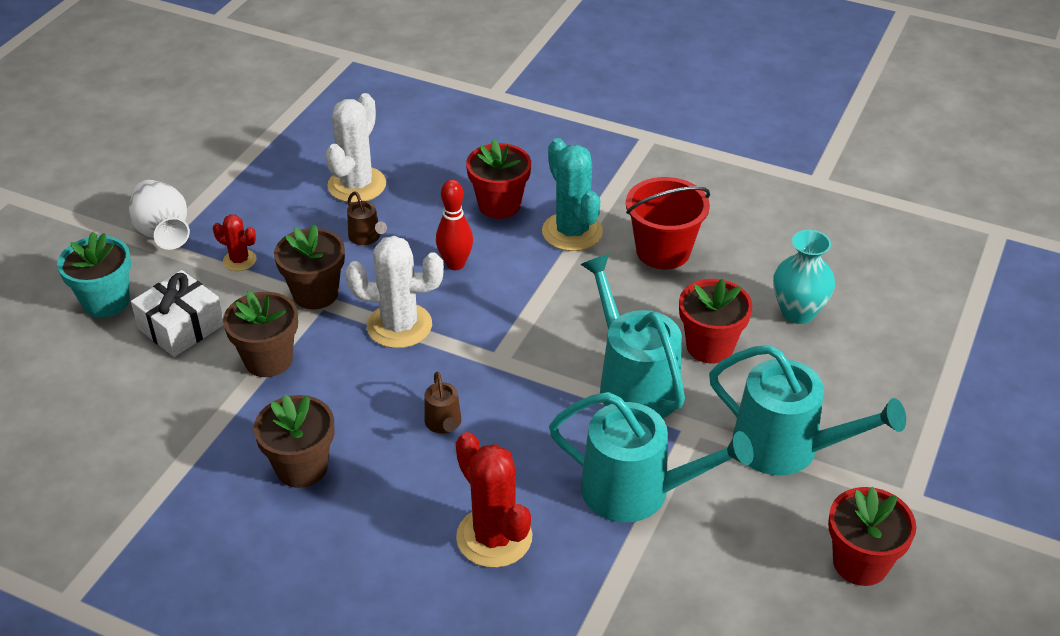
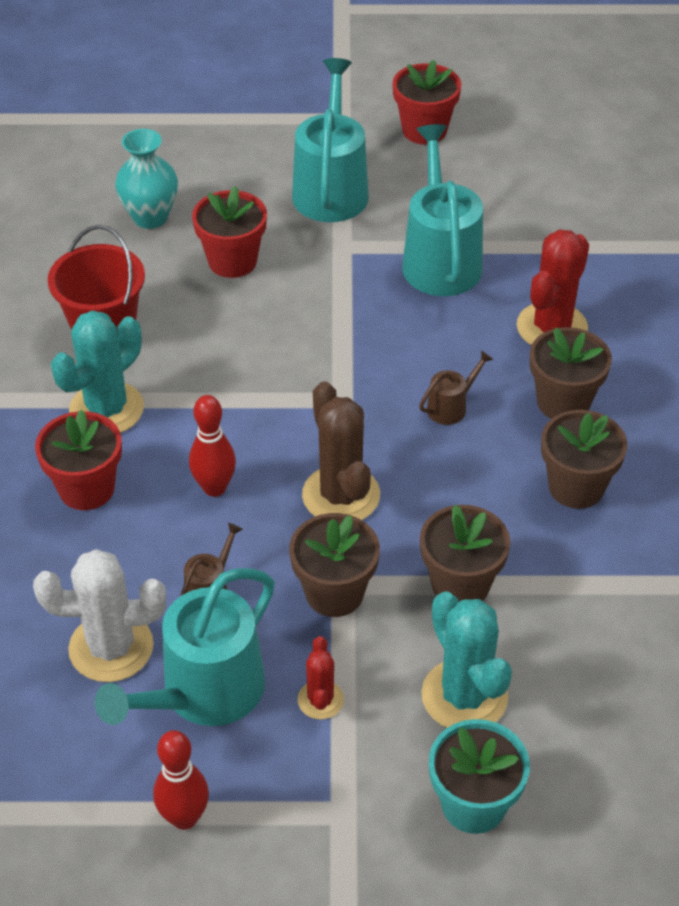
camera: 115 degrees left, 5 degrees up
white vase [129,180,190,250] -> none
white gift [131,270,224,357] -> turquoise cactus [421,591,512,728]
white cactus [345,236,444,348] -> brown cactus [302,381,380,520]
turquoise watering can [581,254,685,418] -> turquoise watering can moved to [95,568,274,726]
none -> red bowling pin [153,730,209,830]
none -> brown flower pot [530,327,612,419]

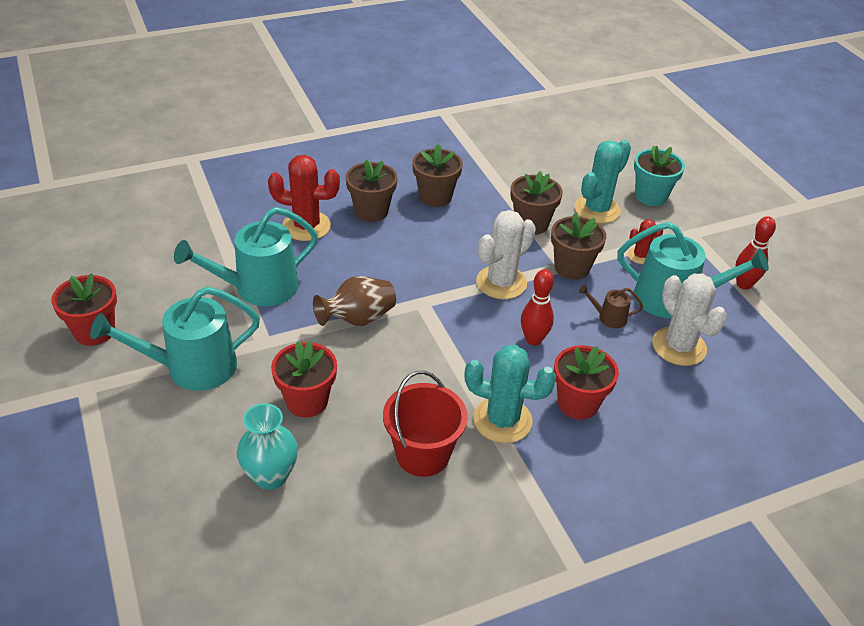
camera: 115 degrees left, 5 degrees down
brown cactus [302,381,380,520] -> white cactus [476,210,536,299]
brown watering can [419,350,493,425] -> none
none -> brown vase [313,276,396,326]

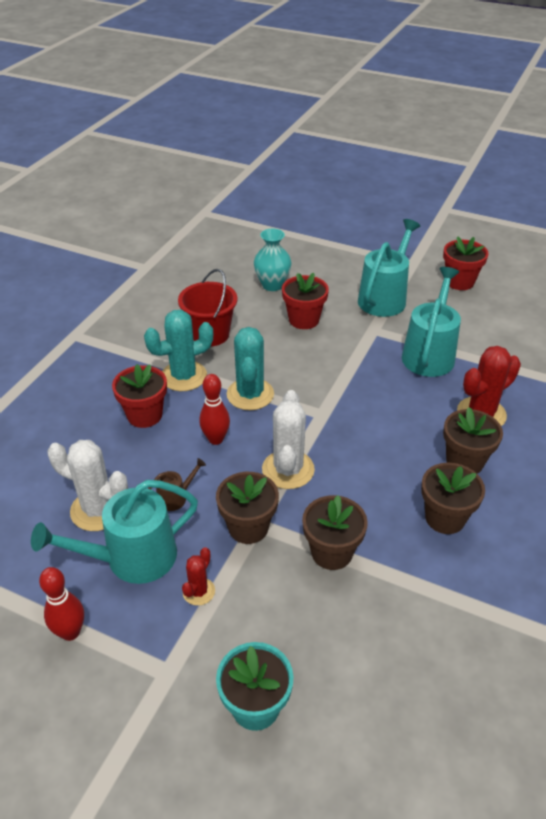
camera: 140 degrees right, 0 degrees up
brown vase [313,276,396,326] -> none
turquoise cactus [575,140,631,224] -> turquoise cactus moved to [227,327,274,410]

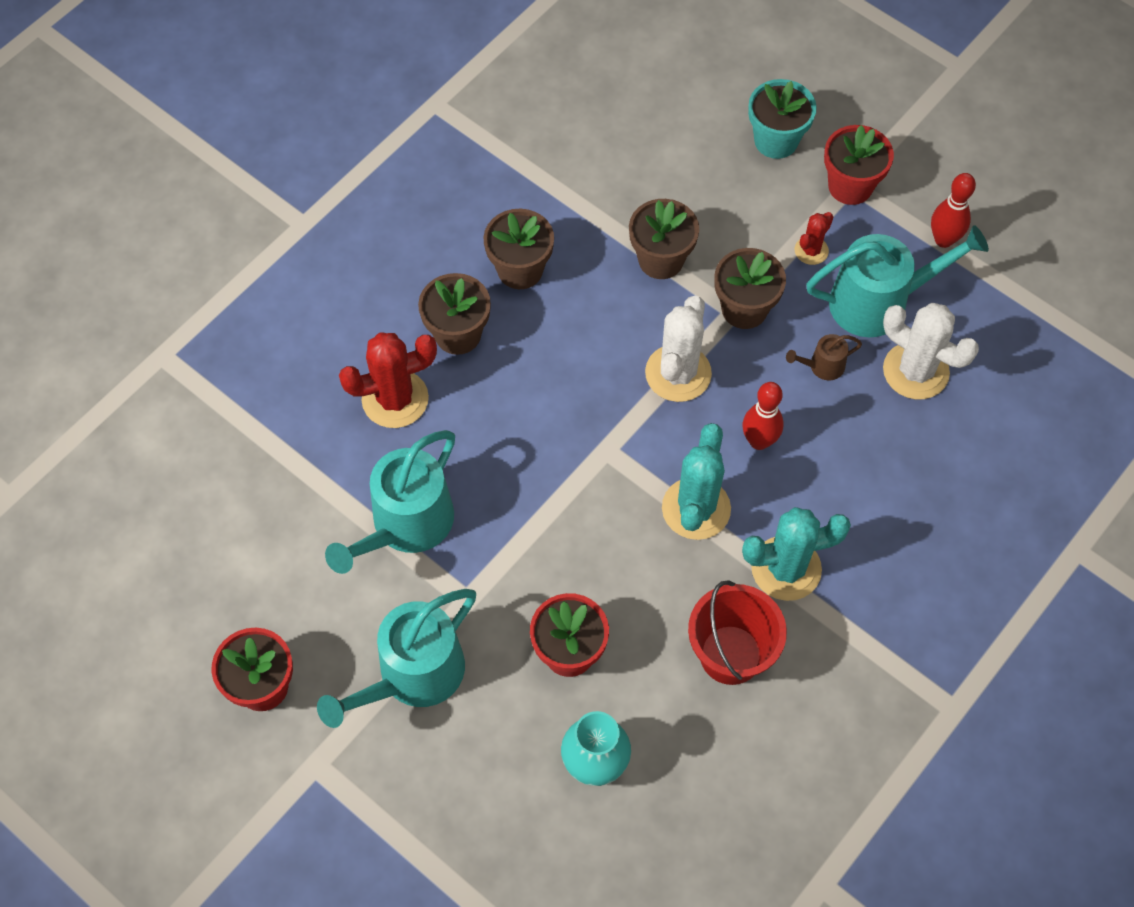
camera: 165 degrees left, 20 degrees up
red flower pot [112,364,167,428] -> red flower pot moved to [824,125,894,205]

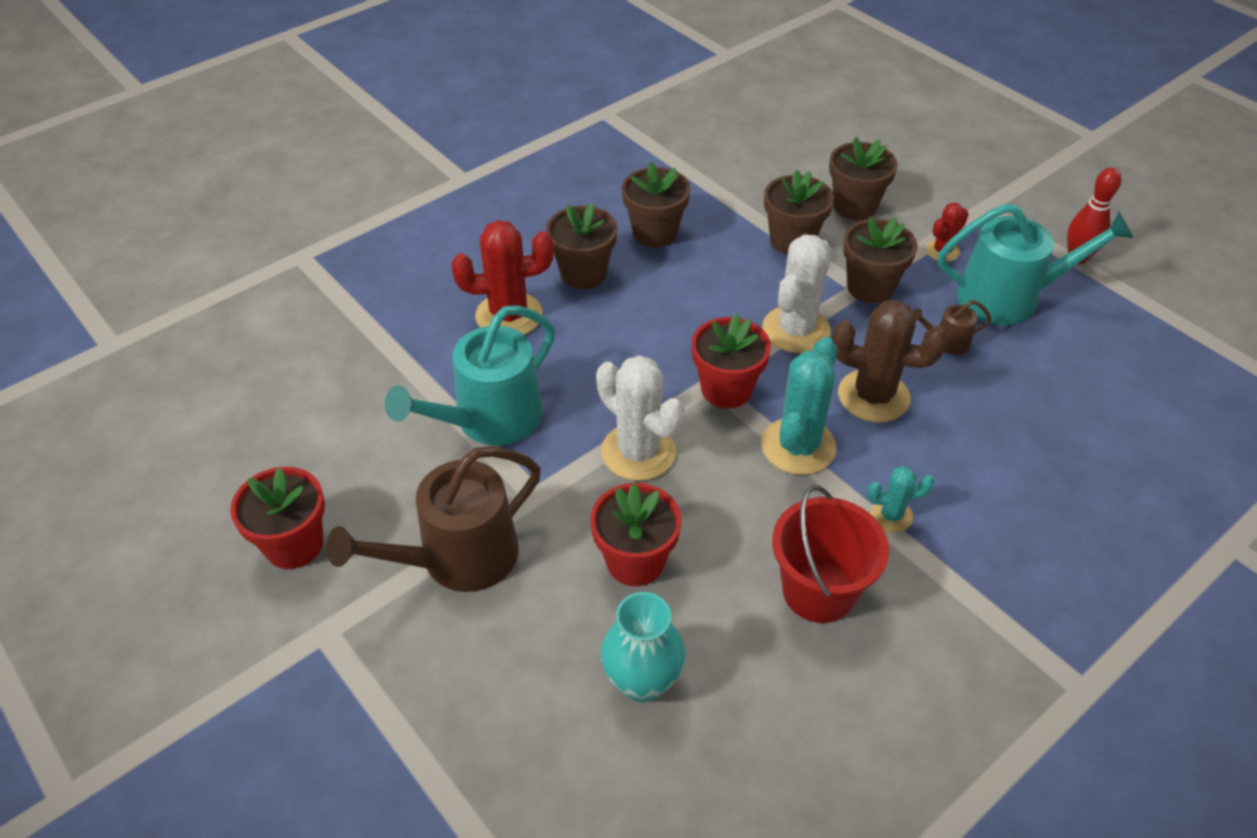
camera: 10 degrees right, 15 degrees down
turquoise watering can [317,589,476,728] -> brown watering can [326,446,541,592]
turquoise cactus [742,507,851,601] -> turquoise cactus [867,466,934,532], size x0.54
red bowling pin [743,382,784,450] -> brown cactus [831,300,948,423]
turquoise flower pot [748,79,817,159] -> none
red flower pot [824,125,894,205] -> red flower pot moved to [691,314,771,408]
white cactus [883,303,979,399] -> white cactus moved to [596,355,685,481]
none -> brown flower pot [829,137,898,220]

